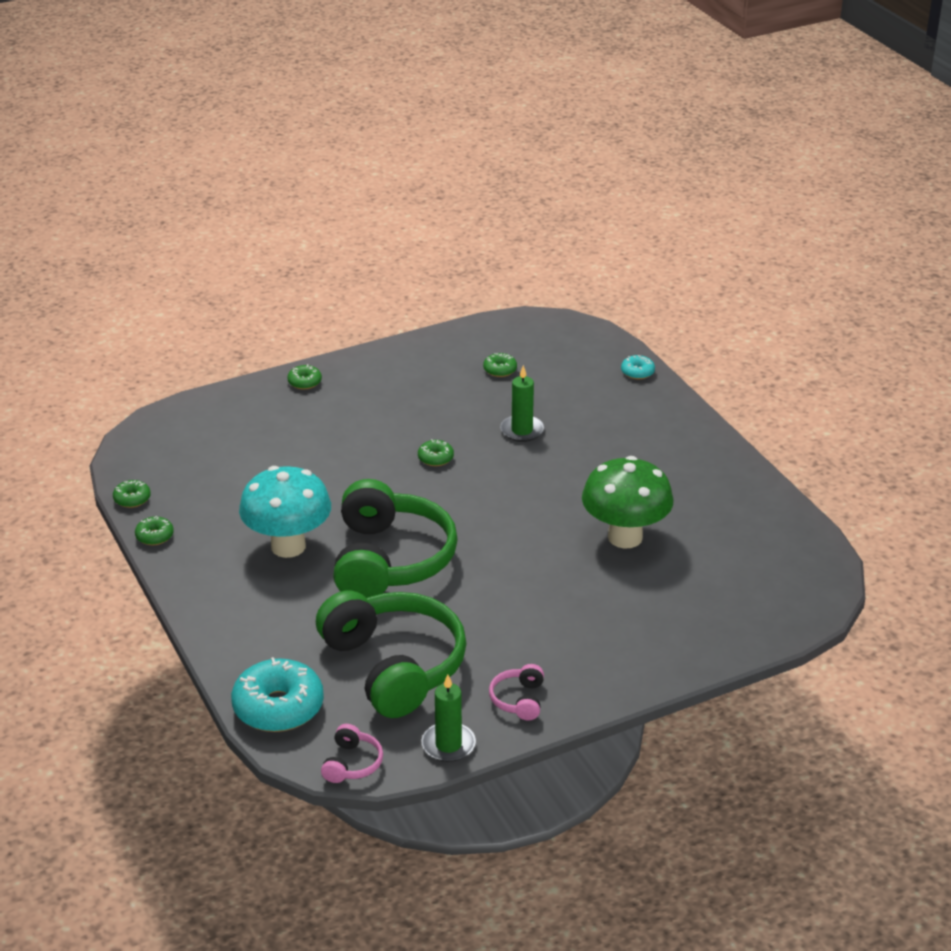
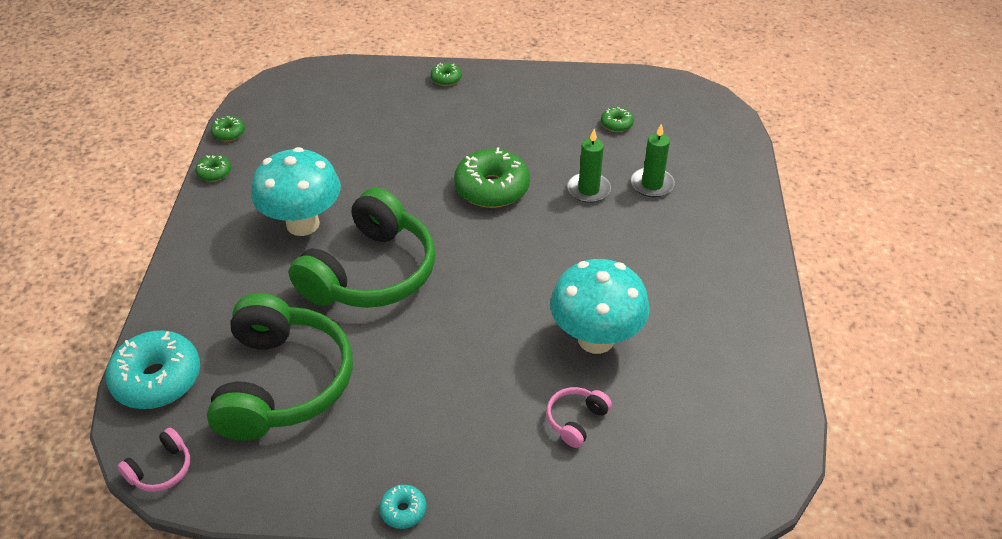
camera: 30 degrees right, 10 degrees up
green donut [418,439,454,466] -> green donut [454,147,530,208], size x2.14
green candle [422,674,476,762] -> green candle moved to [631,123,675,197]
pink headphones [489,664,544,720] -> pink headphones moved to [546,387,612,448]
green mushroom [582,456,674,549] -> turquoise mushroom [550,259,650,354]
turquoise donut [621,355,655,379] -> turquoise donut moved to [379,485,426,529]

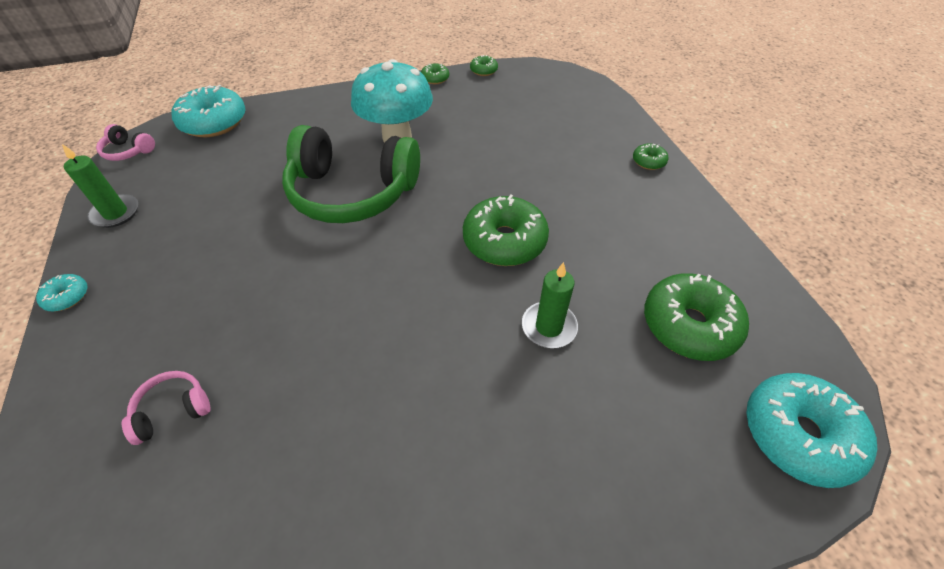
camera: 70 degrees right, 5 degrees up
green headphones [207,293,353,441] -> none
pink headphones [546,387,612,448] -> pink headphones turned 45 degrees counterclockwise [122,371,210,445]
turquoise mushroom [550,259,650,354] -> none
green donut [601,107,634,132] -> green donut [644,273,749,361], size x2.14
green candle [631,123,675,197] -> green candle moved to [62,144,138,228]
none -> turquoise donut [746,373,878,488]

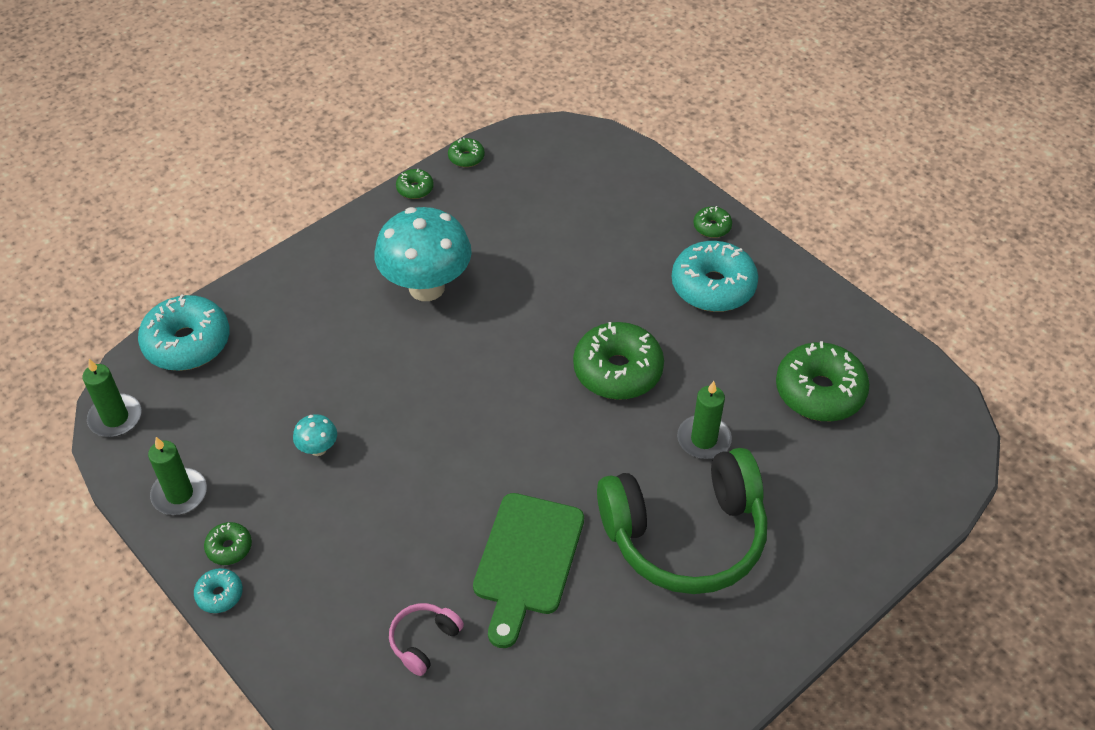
camera: 25 degrees left, 0 degrees up
pink headphones [96,124,155,161] -> green candle [83,359,142,437]
green headphones [282,125,420,223] -> green headphones moved to [597,448,767,594]
turquoise donut [746,373,878,488] -> turquoise donut moved to [672,241,758,312]
none -> green donut [204,522,252,565]
none -> turquoise mushroom [293,414,337,456]
none -> green cutting board [473,493,584,648]

